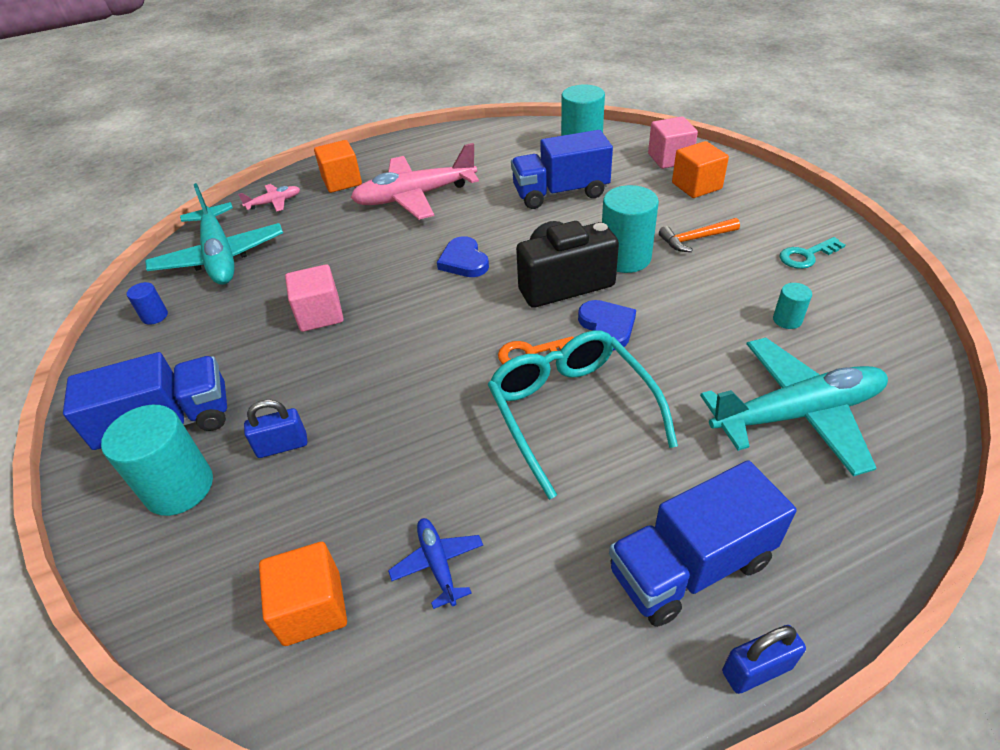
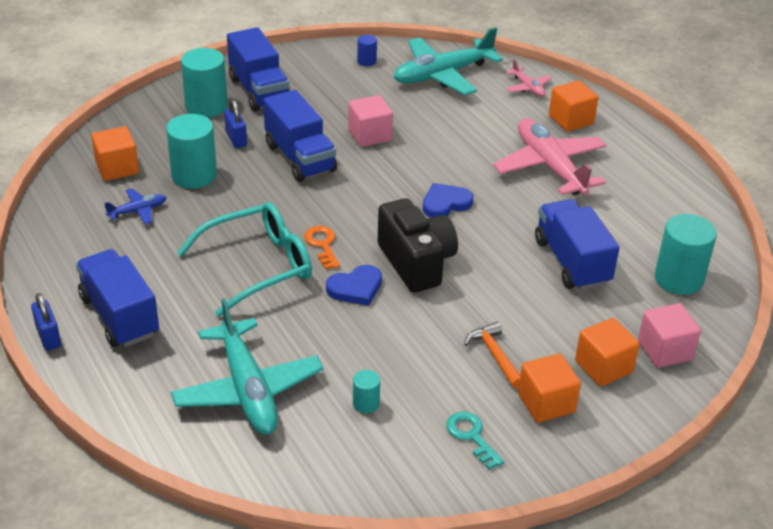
camera: 80 degrees right, 5 degrees down
turquoise cylinder [602,185,659,273] -> turquoise cylinder moved to [166,114,217,188]
none -> blue truck [263,90,337,182]
none -> orange cube [518,353,581,423]

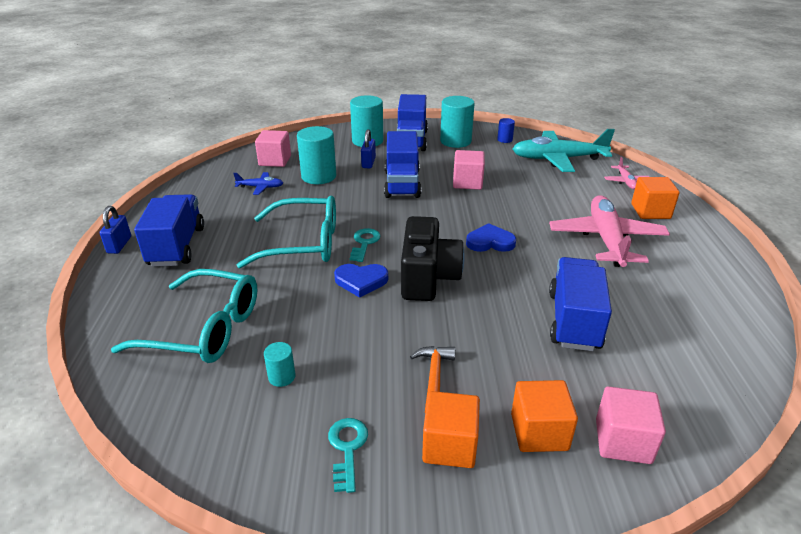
camera: 30 degrees right, 5 degrees down
orange cube [91,126,139,181] -> pink cube [255,130,291,167]
turquoise plane [171,298,323,435] -> turquoise glasses [111,269,257,363]
orange key [304,226,340,270] -> turquoise key [350,228,381,262]
turquoise cylinder [655,214,717,295] -> turquoise cylinder moved to [440,96,474,148]

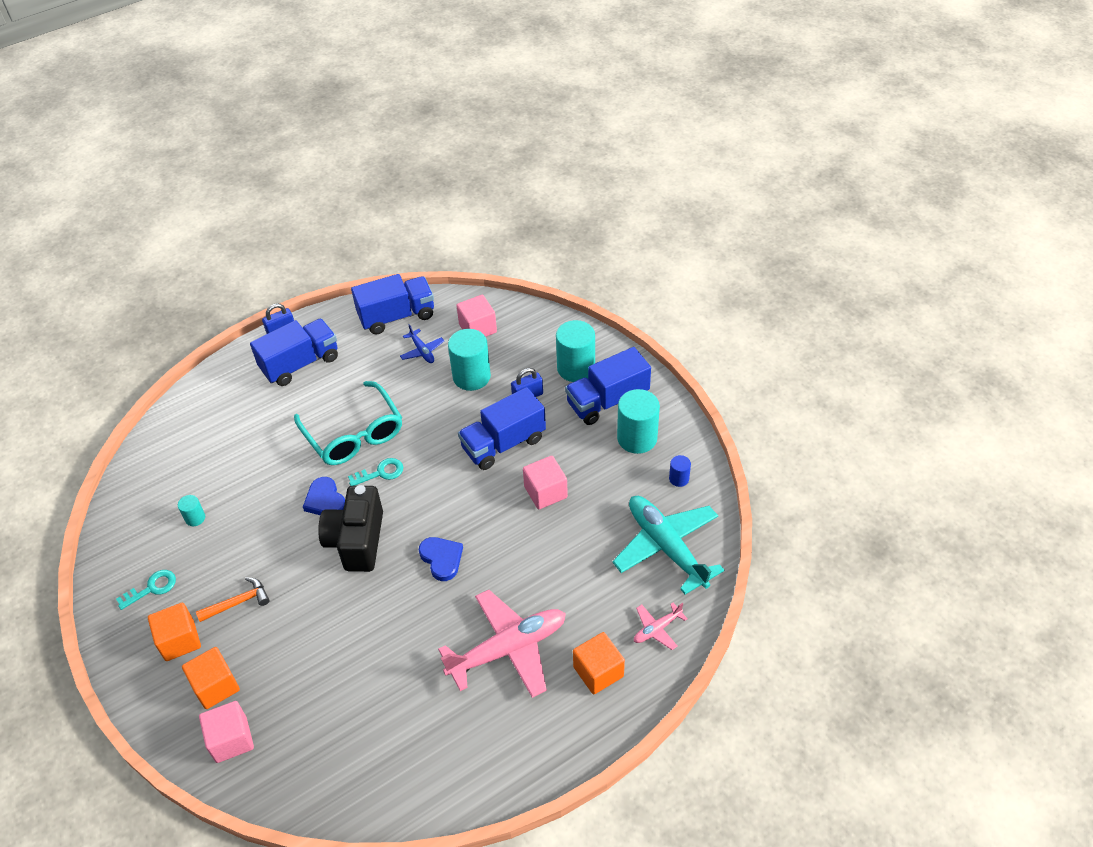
camera: 60 degrees right, 15 degrees up
turquoise glasses [111,269,257,363] -> none
black camera [401,216,465,301] -> black camera turned 120 degrees clockwise [318,485,383,572]
blue truck [549,257,612,351] -> blue truck moved to [351,274,434,335]

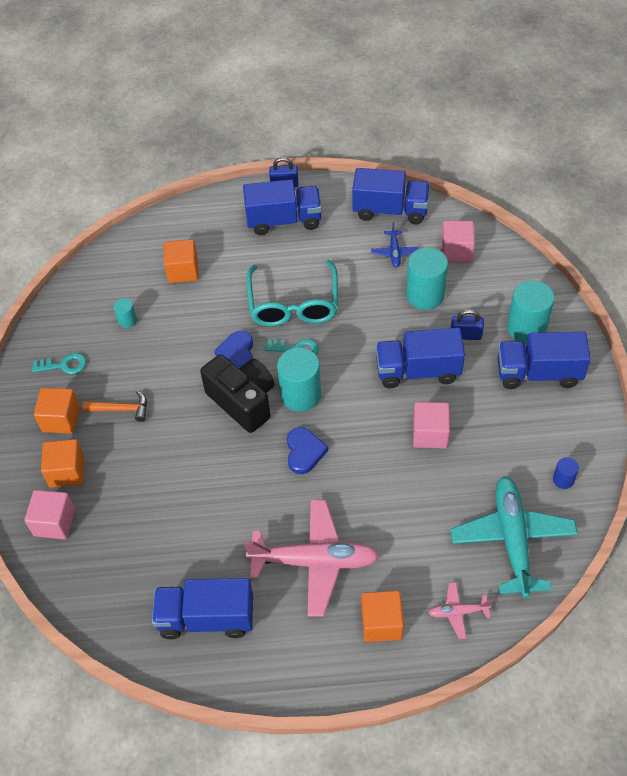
camera: 30 degrees right, 5 degrees up
black camera [318,485,383,572] -> black camera turned 105 degrees clockwise [200,354,274,433]
turquoise cylinder [617,389,660,454] -> turquoise cylinder moved to [277,348,321,412]
none -> blue truck [152,578,253,639]
none -> orange cube [164,239,198,283]

